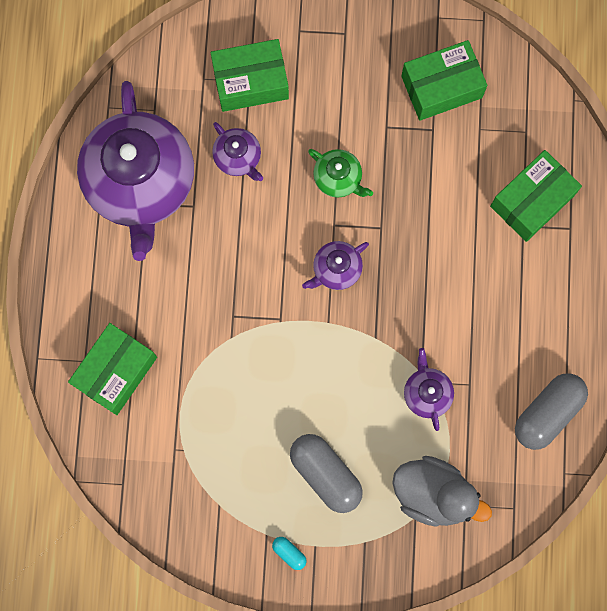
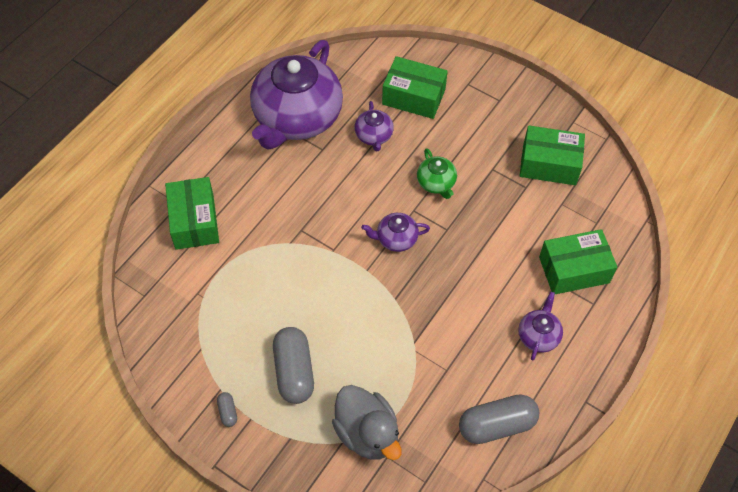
camera: 30 degrees right, 20 degrees down
green box [68,323,157,415] -> green box turned 75 degrees counterclockwise [165,177,219,250]
turquoise capsule [272,537,306,570] -> grey capsule [217,392,237,427]
purple teapot [404,348,454,431] -> purple teapot moved to [518,291,563,361]

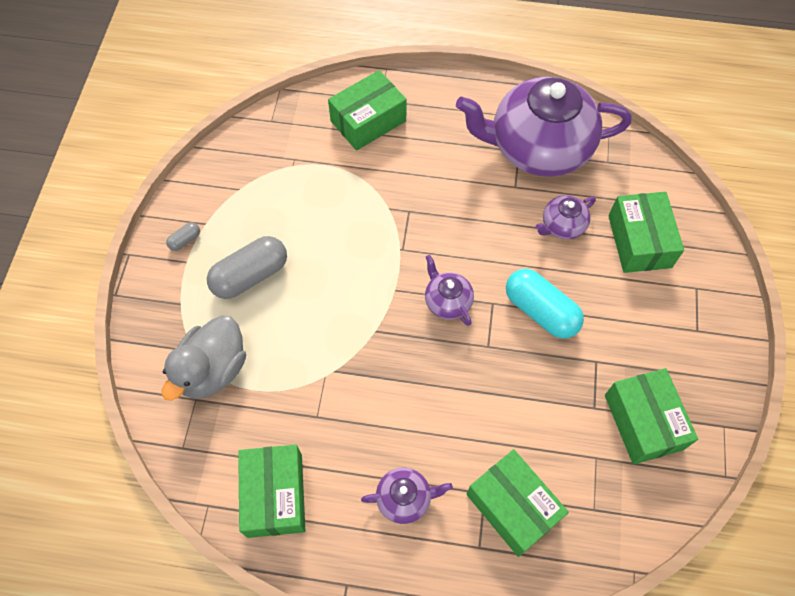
camera: 65 degrees right, 5 degrees up
green teapot [417,148,457,199] -> turquoise capsule [506,269,584,339]
grey capsule [459,394,539,444] -> green box [238,445,305,538]

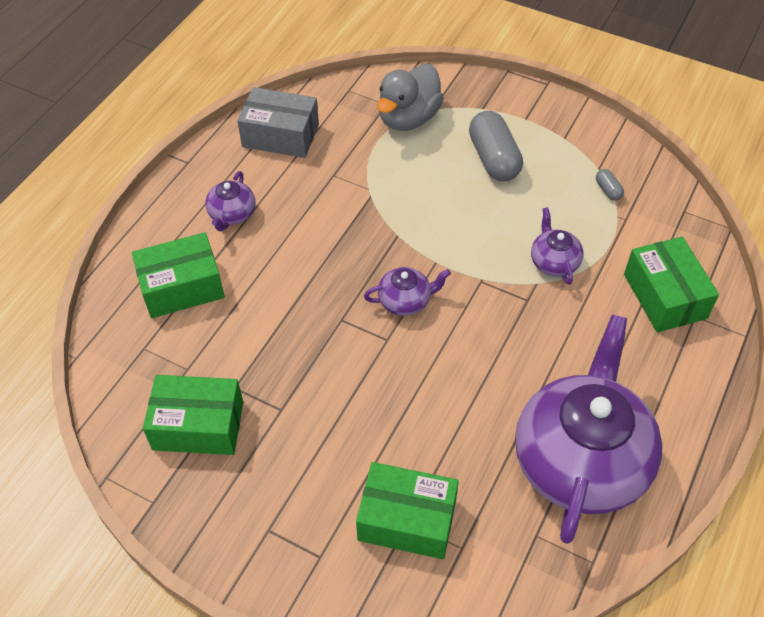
camera: 110 degrees right, 10 degrees down
grey duck [162,316,246,401] -> grey duck turned 105 degrees counterclockwise [377,64,444,131]
grey capsule [166,222,200,251] -> grey capsule moved to [596,169,624,201]
green box [238,445,305,538] -> grey box [237,87,319,158]
turquoise capsule [506,269,584,339] -> none
purple teapot [535,195,596,239] -> purple teapot moved to [531,207,583,285]

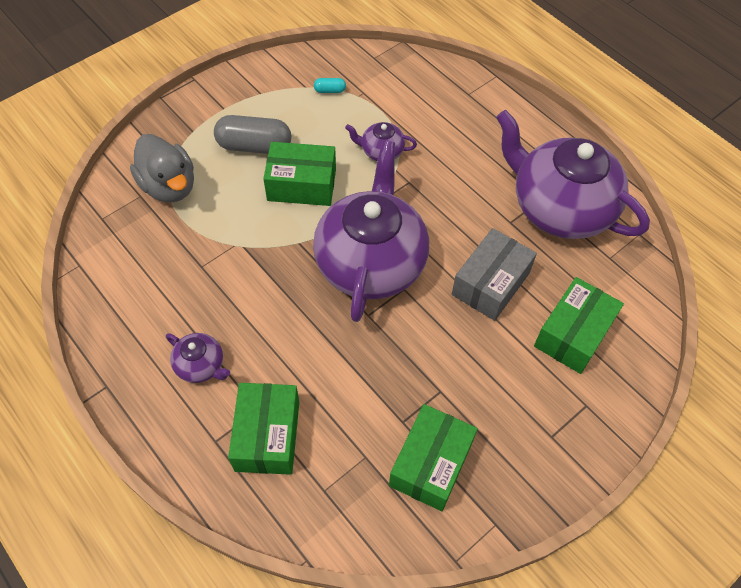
camera: 70 degrees left, 5 degrees up
grey box [237,87,319,158] -> grey box moved to [452,228,537,321]
purple teapot [364,267,451,316] -> purple teapot [313,140,429,322], size x2.36
grey capsule [596,169,624,201] -> turquoise capsule [314,78,346,93]
green box [624,237,719,332] -> green box moved to [263,142,336,206]

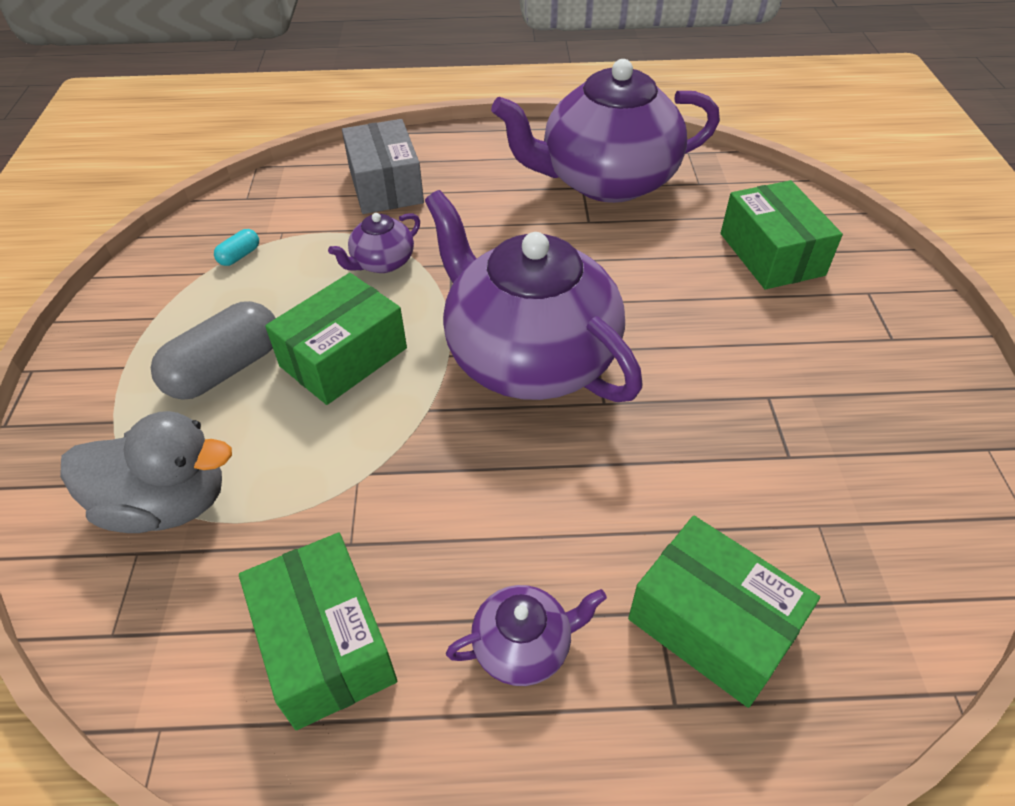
camera: 50 degrees left, 10 degrees down
green box [389,404,478,511] -> green box moved to [239,533,397,730]
grey box [452,228,537,321] -> grey box moved to [342,119,424,214]

